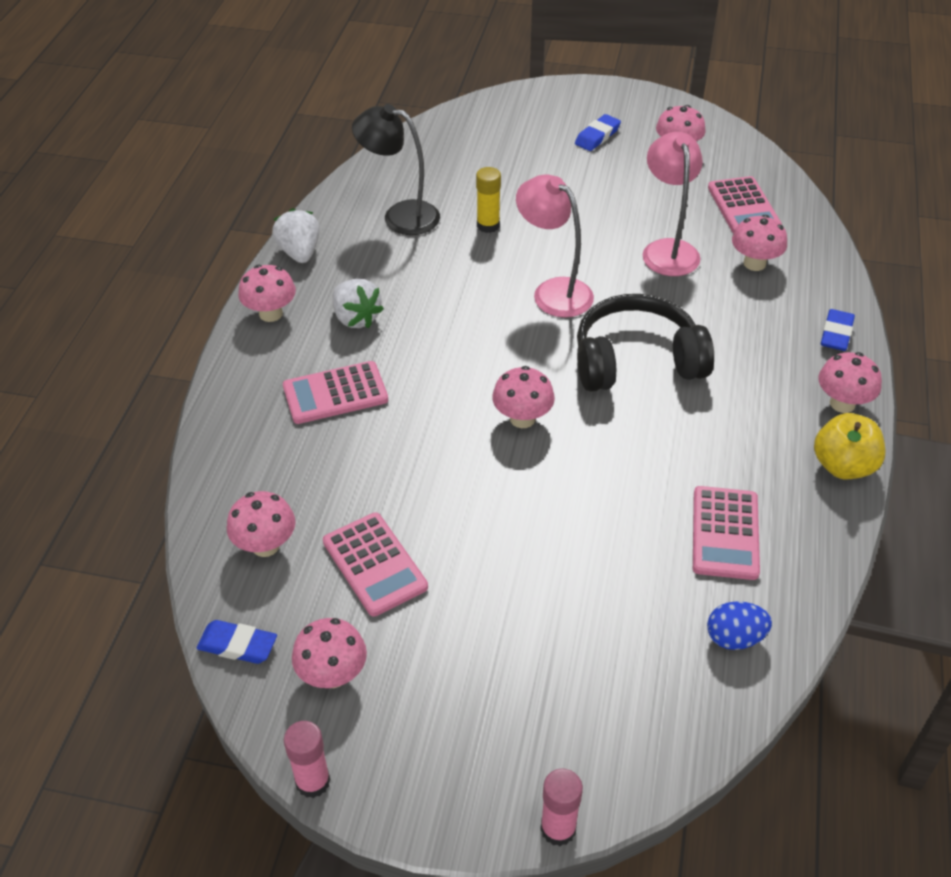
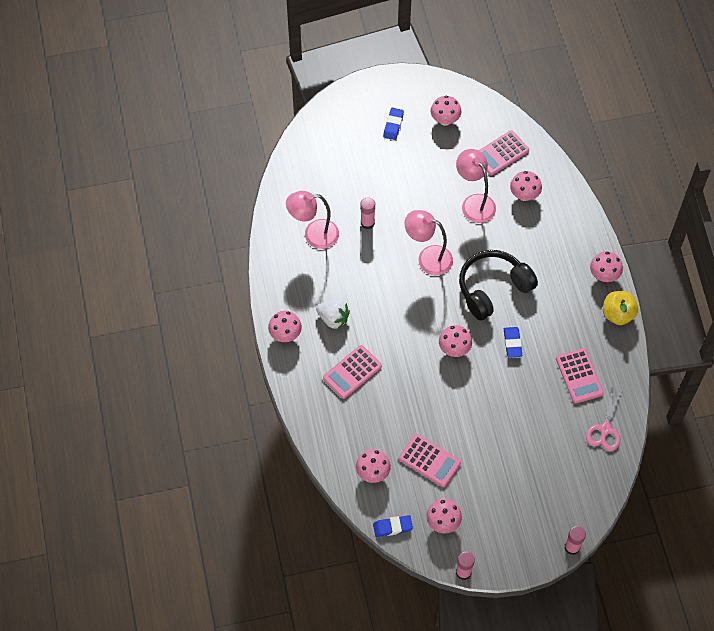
camera: 25 degrees left, 15 degrees up
white strawberry [272,208,320,263] -> none
black lamp [352,104,440,235] -> pink lamp [286,191,339,249]
yellow glue stick [476,167,501,233] -> pink glue stick [360,197,375,229]
blue egg [707,601,772,650] -> pink scissors [586,387,622,451]
pink calculator [708,176,782,234] -> pink calculator turned 90 degrees clockwise [478,130,529,175]
blue eraser [821,309,855,351] -> blue eraser moved to [504,327,522,358]

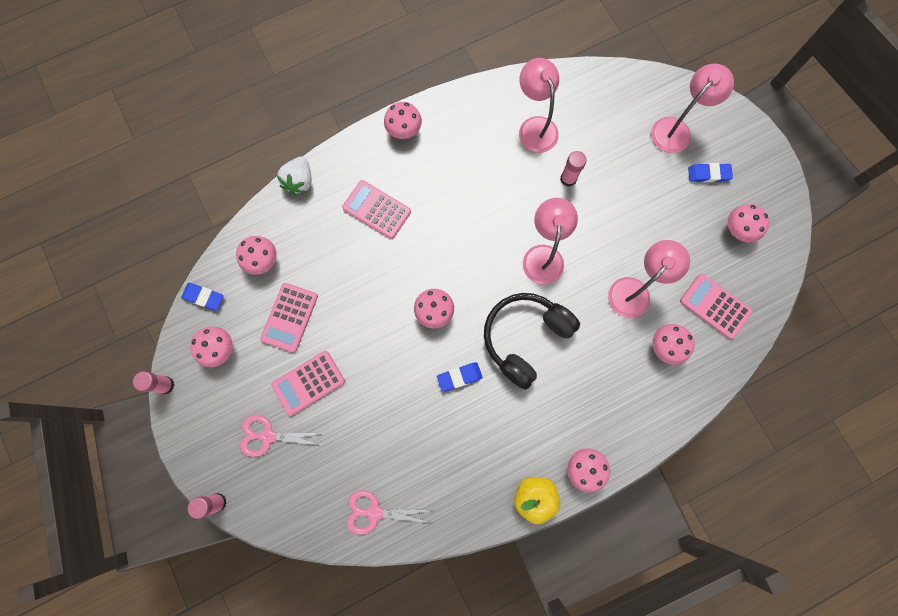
camera: 75 degrees right, 15 degrees up
white strawberry [316,300,350,329] -> white strawberry moved to [277,156,311,195]
blue eraser [373,515,413,537] -> blue eraser turned 45 degrees counterclockwise [181,283,224,311]
black headphones [459,250,538,321] -> black headphones turned 90 degrees counterclockwise [484,293,580,390]
pink calculator [556,348,604,404] -> pink calculator moved to [271,351,345,416]
none -> pink scissors [240,415,325,457]
none -> pink lamp [651,64,734,153]

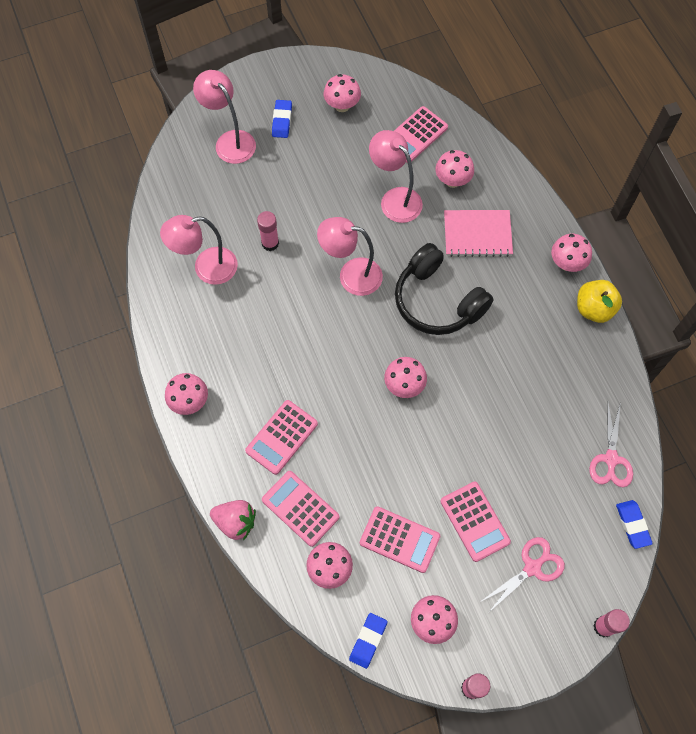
camera: 85 degrees left, 10 degrees down
pink scissors [240,415,325,457] -> pink scissors turned 135 degrees counterclockwise [480,537,565,613]
white strawberry [277,156,311,195] -> pink strawberry [210,500,256,540]
blue eraser [437,362,483,392] -> blue eraser moved to [616,500,653,549]
none -> pink calculator [262,471,339,547]
none -> pink notebook [444,210,513,257]

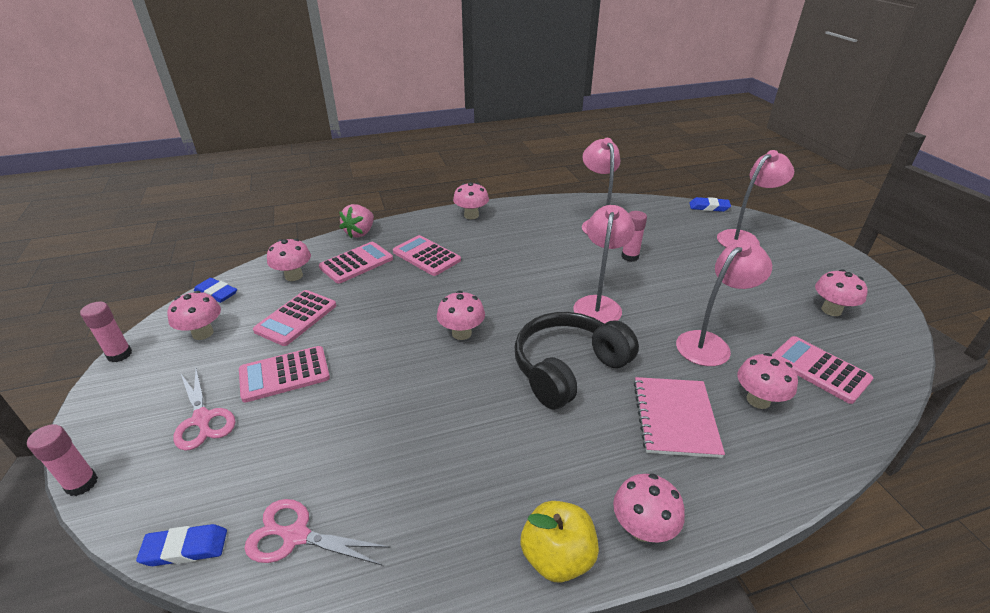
camera: 95 degrees right, 30 degrees down
blue eraser [272,100,292,138] -> blue eraser moved to [690,197,731,212]

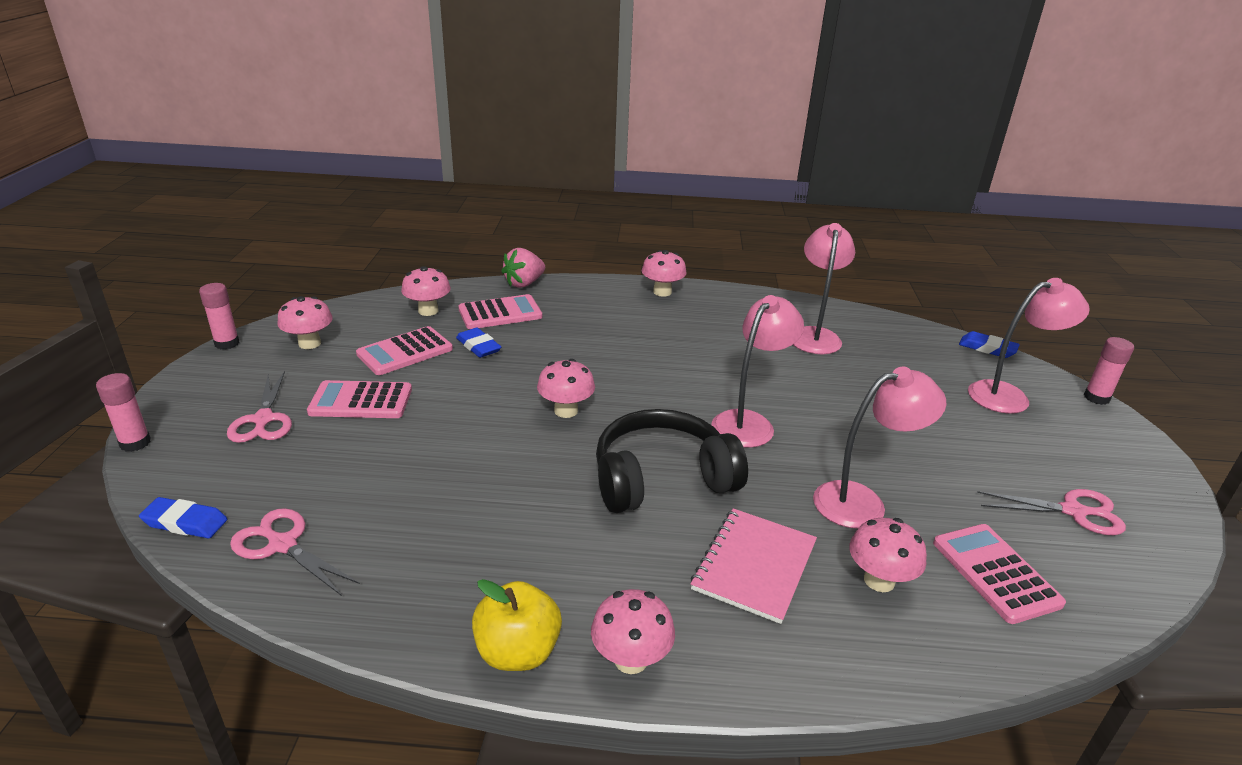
camera: 20 degrees right, 5 degrees down
blue eraser [194,278,237,303] -> blue eraser moved to [456,328,501,358]
pink calculator [393,235,461,276] -> none
pink glue stick [621,211,647,262] -> pink glue stick moved to [1084,337,1134,405]
pink mushroom [815,269,868,316] -> pink scissors [977,489,1126,535]

